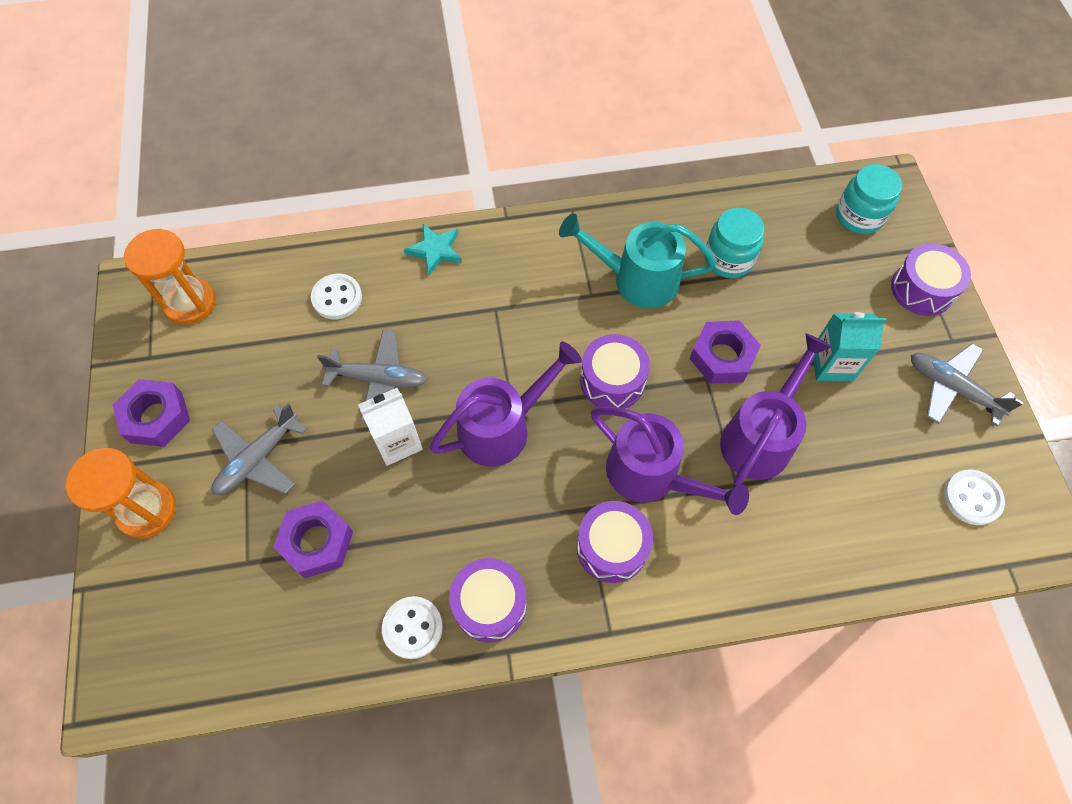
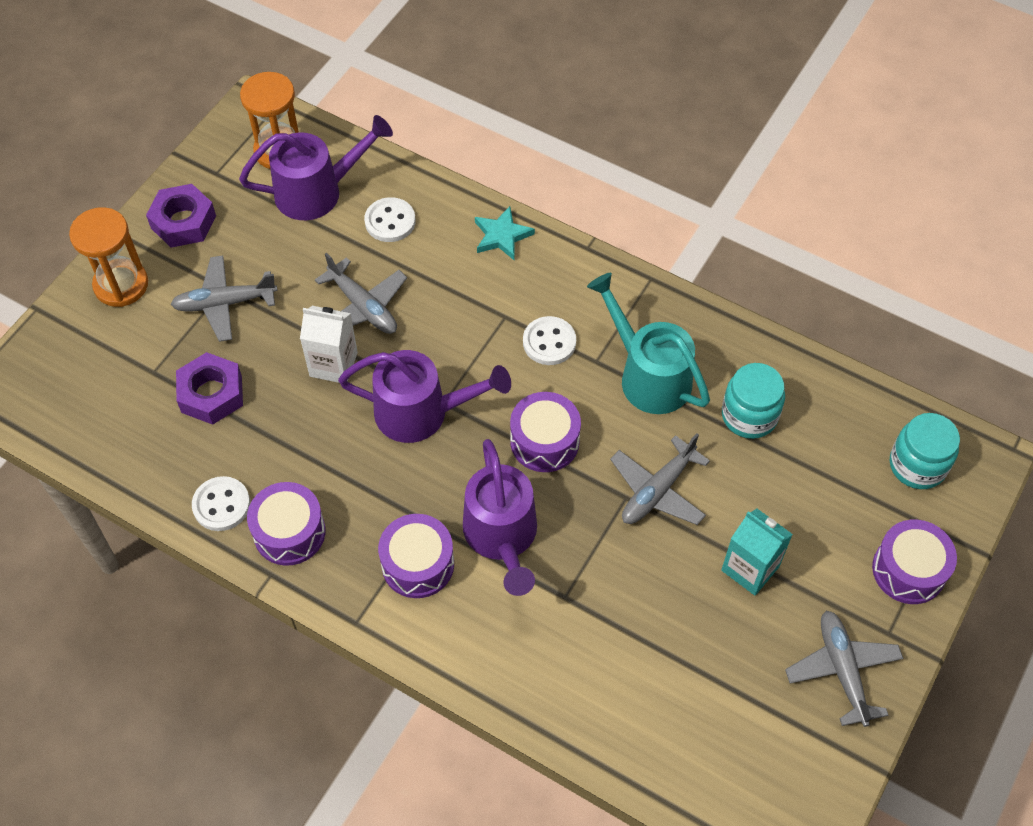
camera: 40 degrees right, 5 degrees down
purple nut [689,320,761,384] -> grey plane [610,433,710,525]
purple watering can [720,333,832,486] -> purple watering can moved to [239,115,393,220]
white button [944,469,1005,525] -> white button moved to [523,316,576,365]

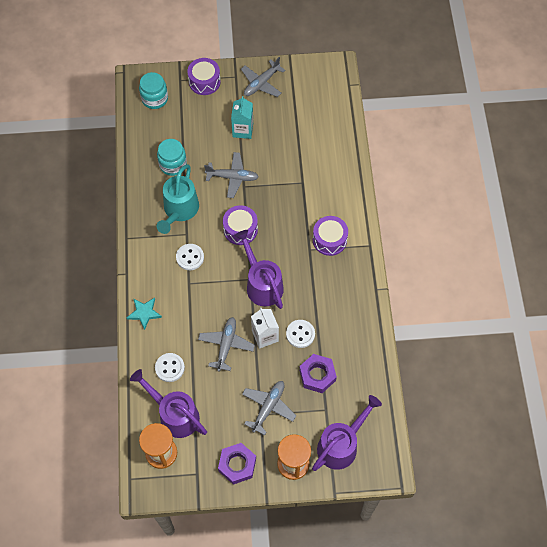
camera: 125 degrees left, 5 degrees up
grey plane [171,255,278,342] -> grey plane turned 105 degrees counterclockwise [242,381,296,435]
white button [192,476,250,531] -> white button moved to [286,320,315,348]
purple drum [247,482,326,566] -> none
purple watering can [463,439,537,596] -> purple watering can moved to [312,395,382,471]

